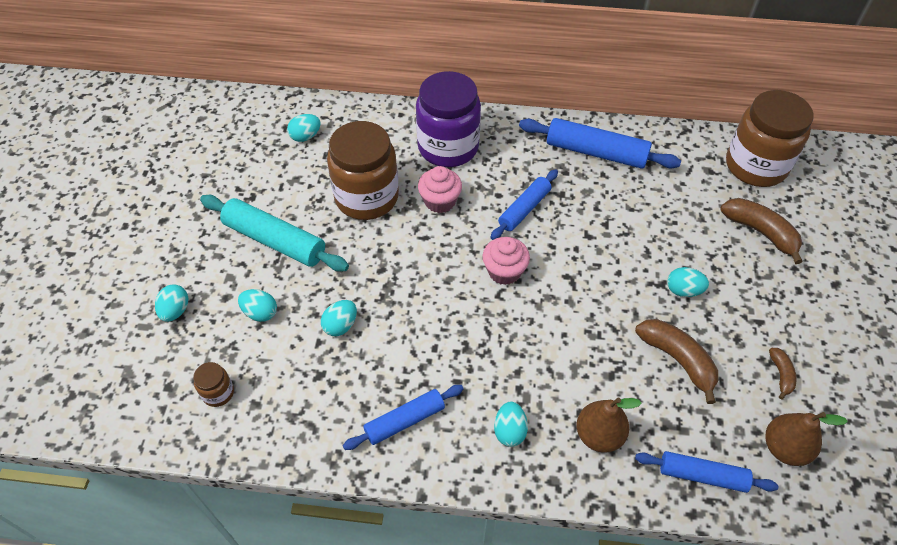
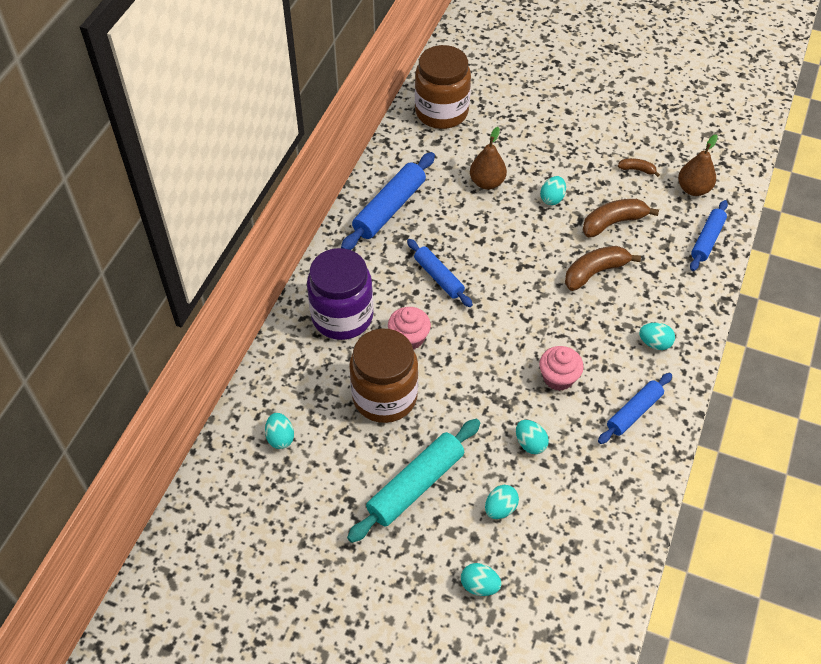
camera: 75 degrees left, 0 degrees up
brown jar [193,362,234,407] -> none
blue rolling pin [343,385,464,450] -> blue rolling pin turned 60 degrees clockwise [598,373,672,444]
pink cupcake [483,237,530,285] -> pink cupcake moved to [539,346,584,391]
brown pear [577,397,641,453] -> brown pear moved to [470,127,507,190]
brown banana [720,198,803,264] -> brown banana moved to [565,246,641,291]

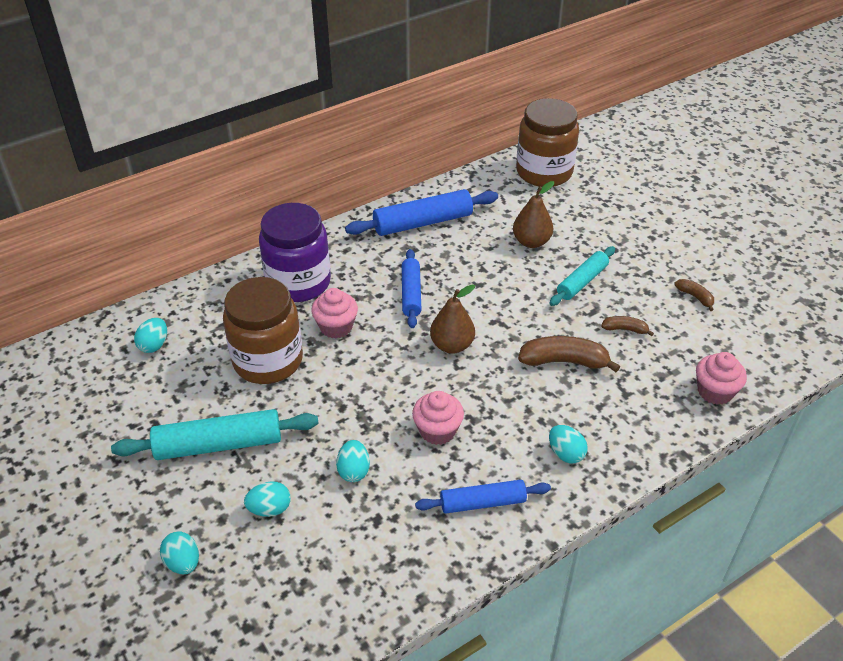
camera: 35 degrees right, 10 degrees down
turquoise egg [540,176,566,205] -> turquoise rolling pin [549,246,615,306]
brown banana [582,199,659,238] -> brown banana [601,316,654,336], size x0.53
brown pear [678,134,718,196] -> brown pear moved to [430,284,475,354]
blue rolling pin [690,200,728,271] -> pink cupcake [696,352,747,405]

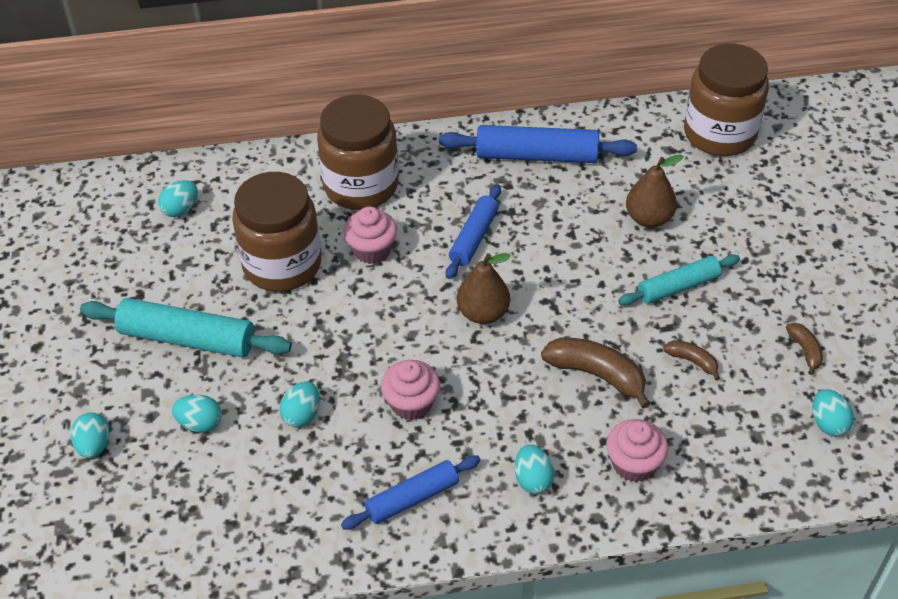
camera: 25 degrees right, 5 degrees up
purple jar [259,203,331,302] -> brown jar [317,94,399,210]
blue rolling pin [415,480,551,513] -> blue rolling pin turned 45 degrees counterclockwise [341,455,481,529]
pink cupcake [696,352,747,405] -> pink cupcake moved to [606,419,668,482]
none -> turquoise egg [812,389,854,436]

